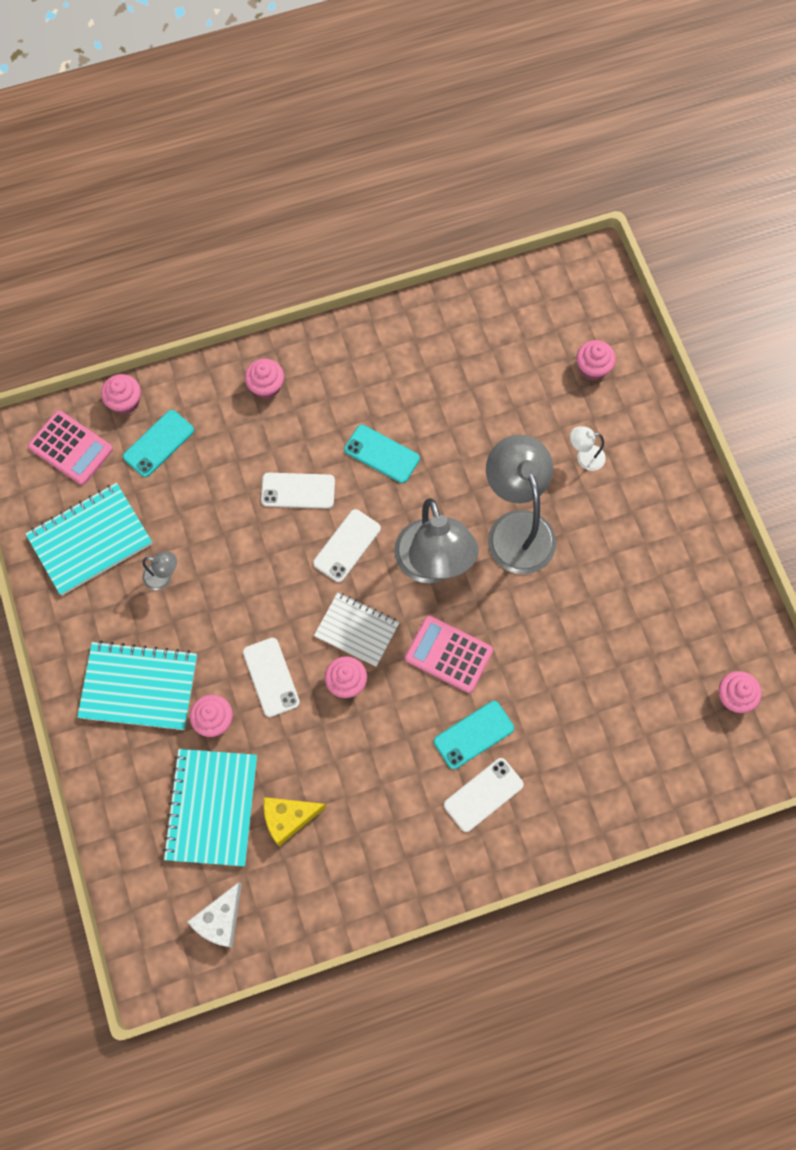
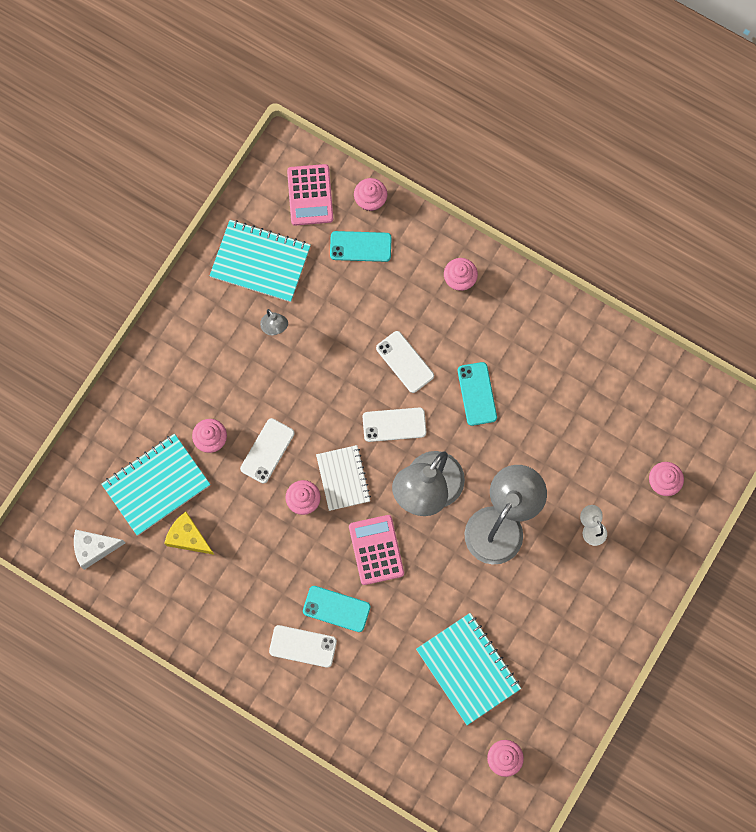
camera: 50 degrees right, 5 degrees up
turquoise notebook [77,641,197,730] -> turquoise notebook moved to [416,613,521,725]

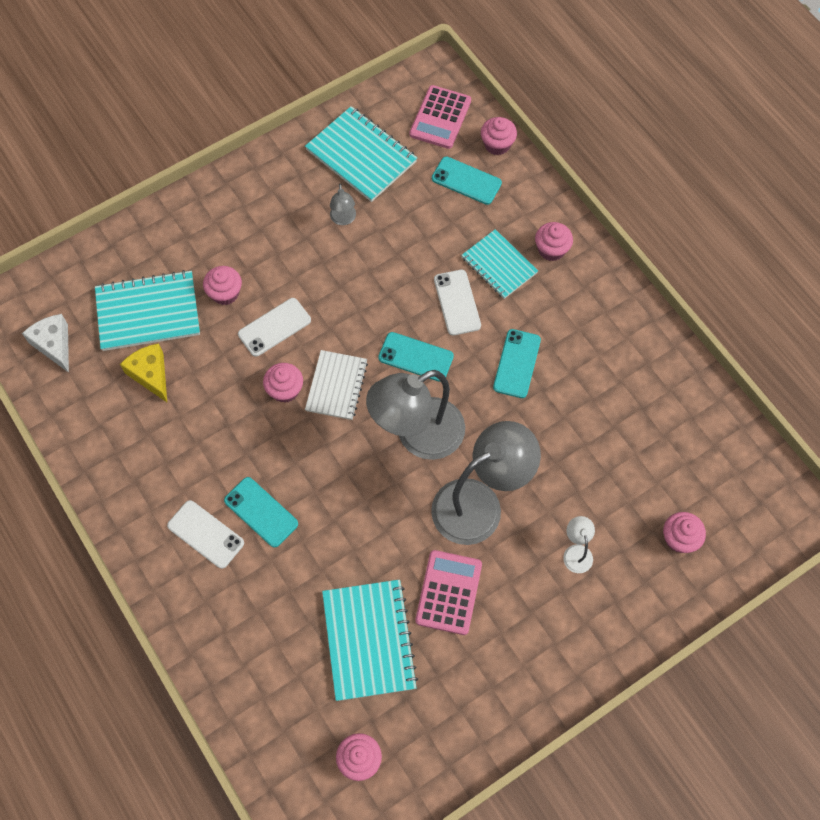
camera: 25 degrees right, 10 degrees down
white cheese [74,529,126,570] -> white cheese turned 45 degrees clockwise [22,314,69,373]
pink calculator [349,515,404,585] -> pink calculator moved to [416,550,482,635]
white phone [363,407,426,442] -> turquoise phone [378,332,454,382]
none -> turquoise notebook [461,229,538,299]

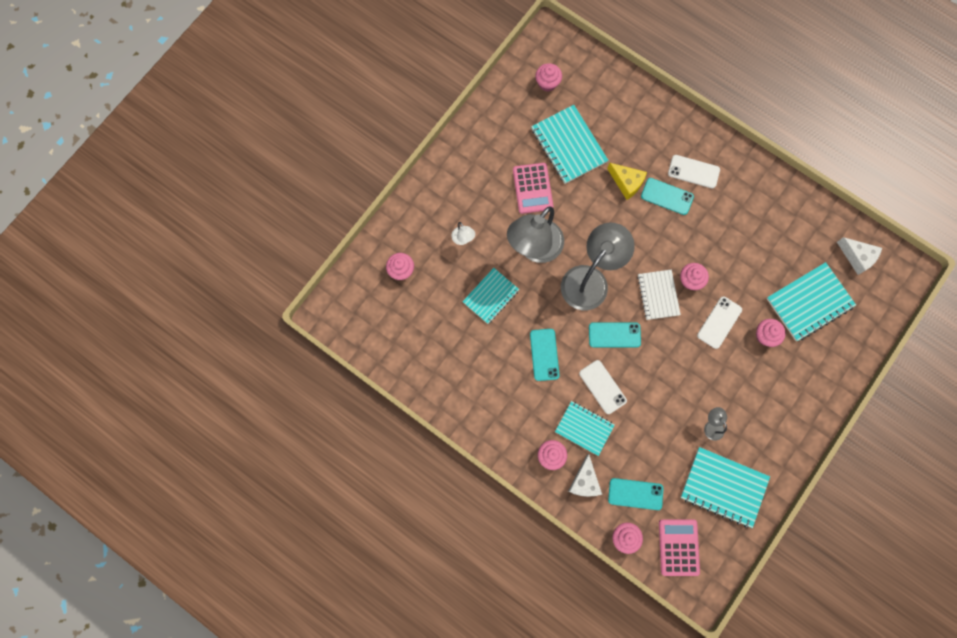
camera: 160 degrees right, 10 degrees up
yellow cheese [120,343,167,402] -> yellow cheese moved to [607,163,647,200]
none -> turquoise notebook [462,268,519,324]
none -> white cheese [568,454,602,497]

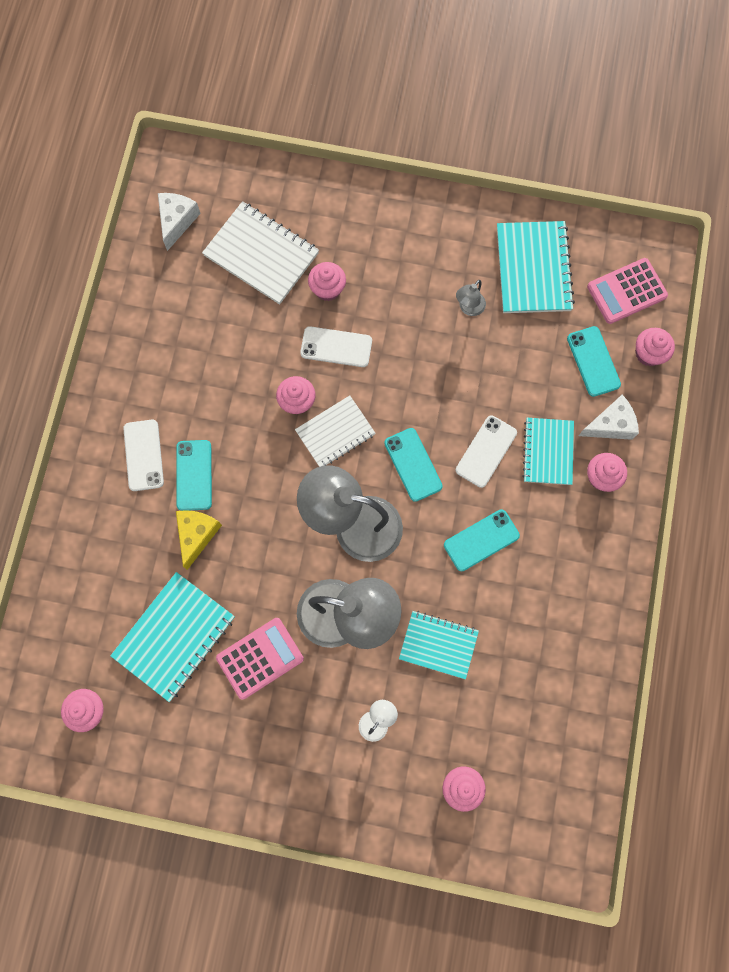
camera: 115 degrees left, 0 degrees up
turquoise notebook [767,262,856,341] -> white notebook [202,201,319,304]

